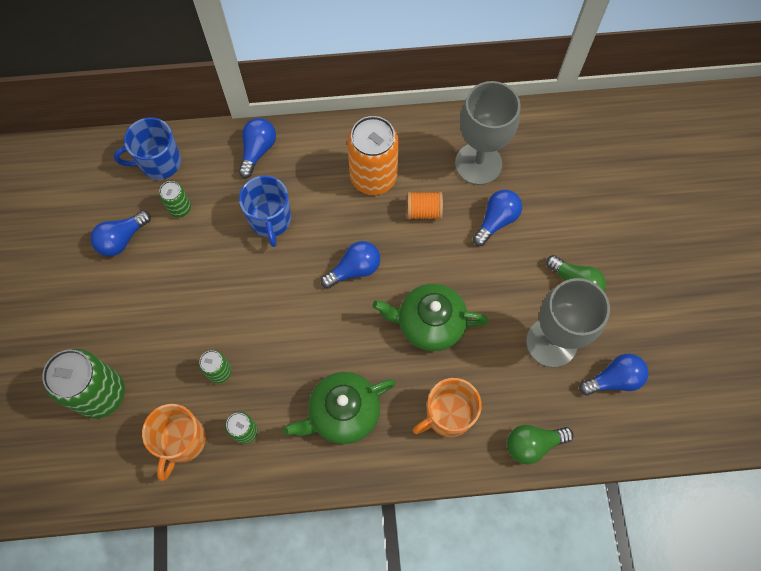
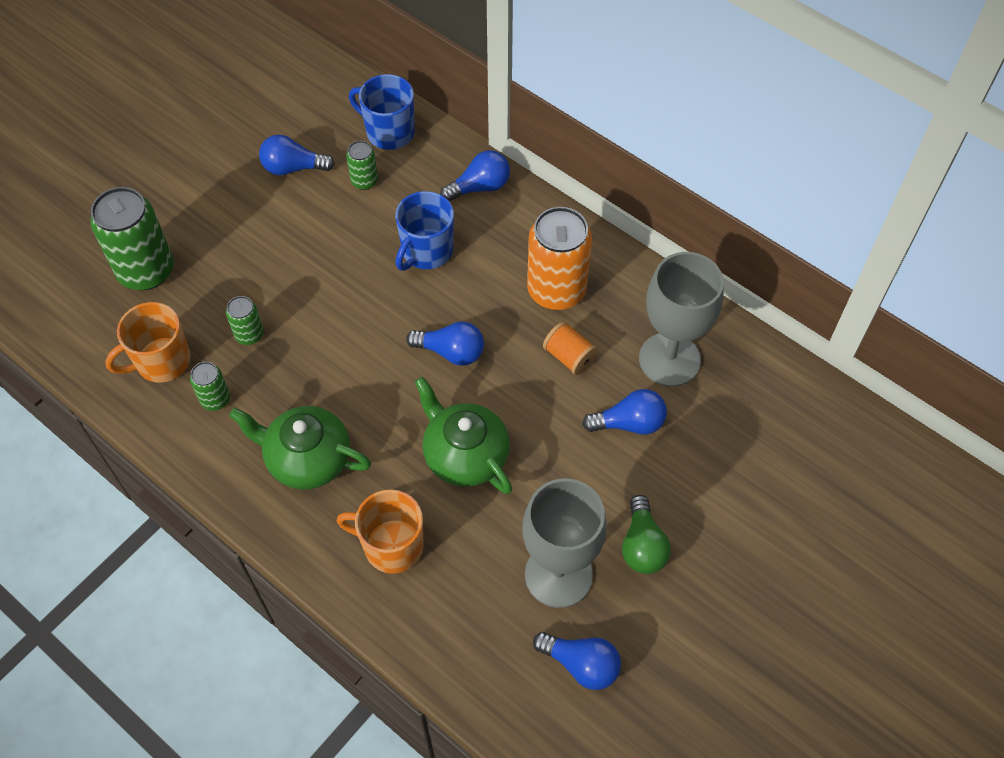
camera: 45 degrees right, 10 degrees down
green light bulb [507,425,574,464] -> none

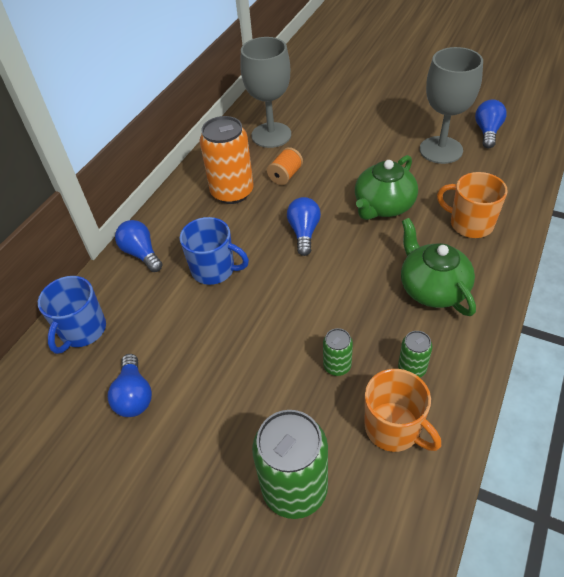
camera: 100 degrees left, 10 degrees down
green teapot [229,406,371,489] -> green teapot turned 150 degrees clockwise [401,218,476,316]
orange mug [337,490,424,574] -> orange mug turned 120 degrees clockwise [437,172,508,238]
green can [346,141,378,190] -> none
blue light bulb [582,389,667,435] -> none
green light bulb [622,495,671,574] -> none

